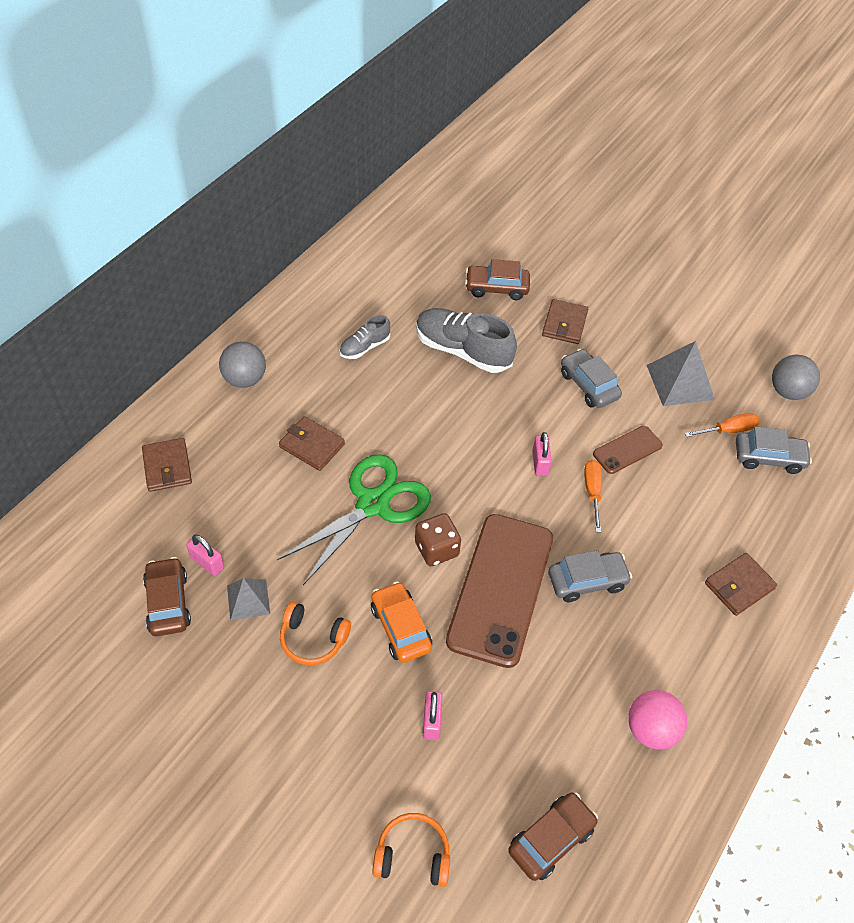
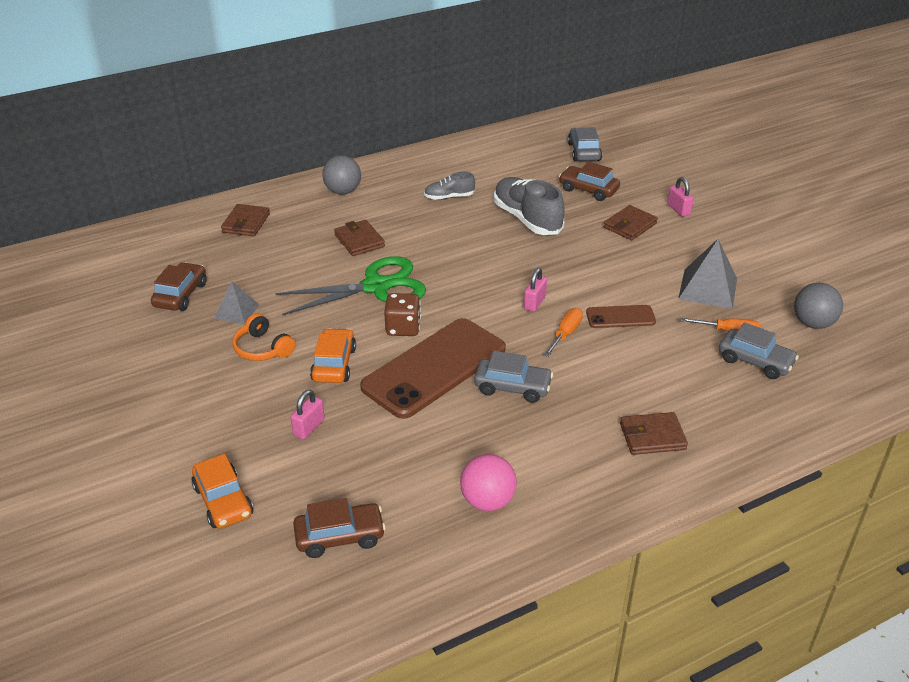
camera: 30 degrees right, 15 degrees down
pink padlock [187,534,224,576] -> pink padlock moved to [668,177,694,217]
orange headphones [372,813,450,887] -> orange car [192,454,253,528]
grey car [561,349,622,408] -> grey car moved to [568,127,602,162]

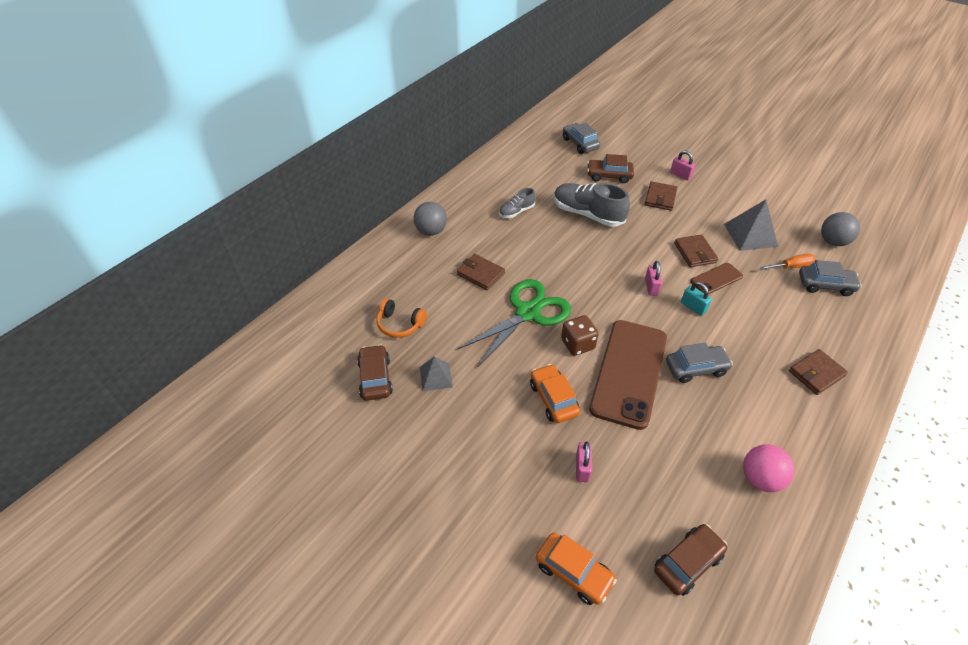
camera: 25 degrees left, 10 degrees up
brown wallet [221,204,270,236] -> brown wallet moved to [674,235,718,267]
orange headphones [232,313,295,361] -> orange headphones moved to [376,298,427,338]
orange screwdriver [544,308,583,357] -> turquoise padlock [681,282,712,316]

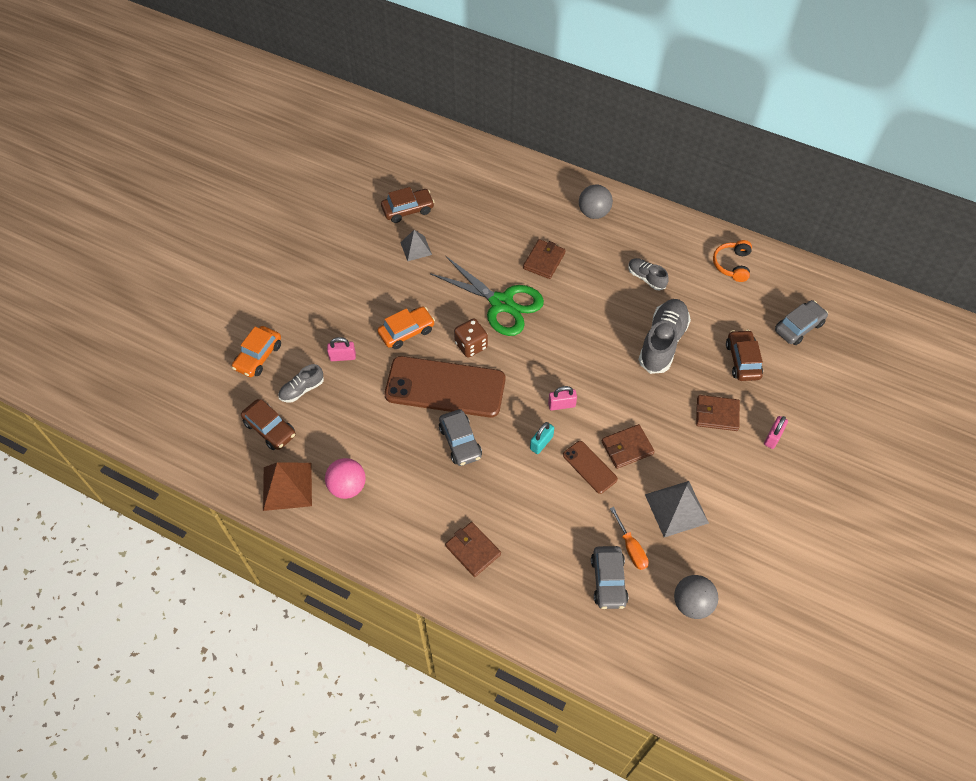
camera: 80 degrees right, 10 degrees up
orange headphones [376,298,427,338] -> orange headphones moved to [713,240,752,282]
none -> brown pyramid [263,462,312,511]
none -> grey shoe [278,364,324,403]

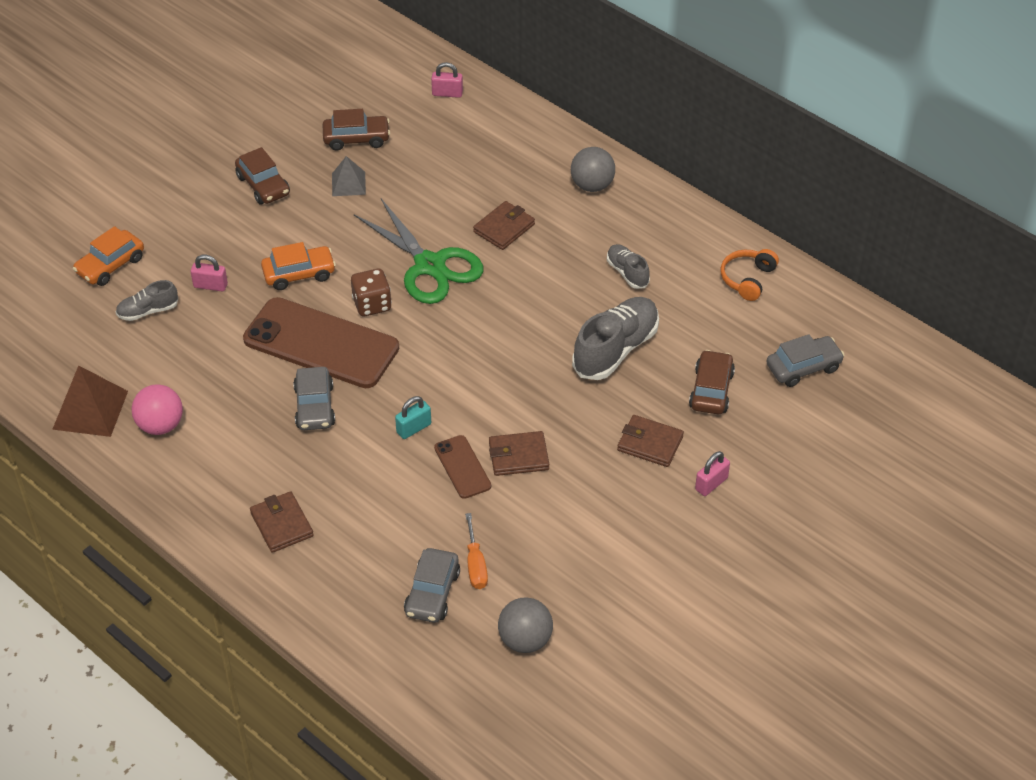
camera: 15 degrees right, 10 degrees down
brown car [241,399,296,450] -> brown car moved to [235,147,290,205]
pink padlock [548,386,577,410] -> pink padlock moved to [431,62,463,98]
grey pyramid [645,481,709,537] -> none

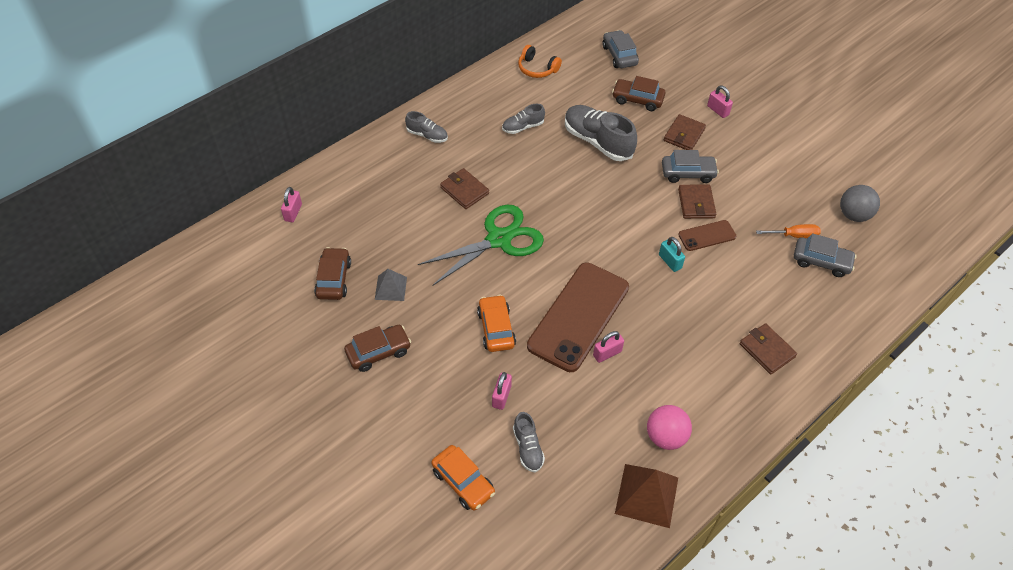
camera: 85 degrees left, 5 degrees up
brown wallet [250,491,314,553] -> brown wallet turned 75 degrees clockwise [740,323,797,374]
grey car [293,367,335,430] -> grey car moved to [662,150,719,183]
brown dice [351,269,392,316] -> none
grey ball [571,147,615,192] -> grey shoe [405,111,448,143]
none -> pink padlock [593,331,624,363]

